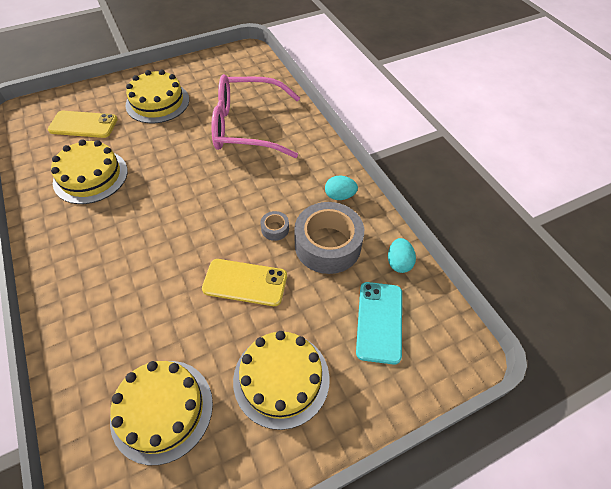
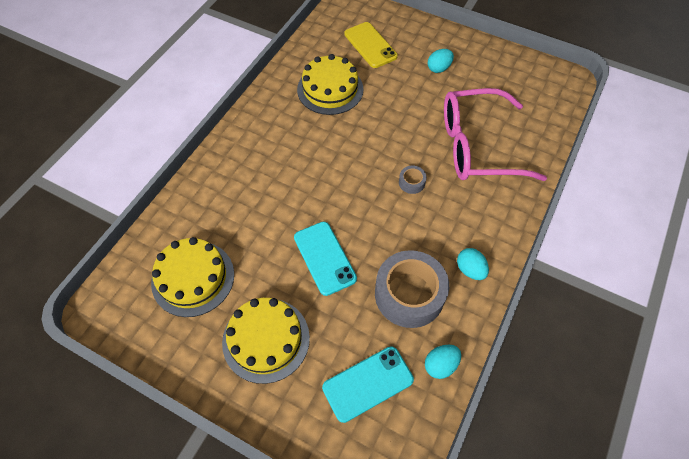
camera: 55 degrees right, 5 degrees up
yellow cake [126,70,189,123] -> turquoise egg [428,49,454,73]
yellow phone [202,259,287,306] -> turquoise phone [294,222,357,296]
pink glasses [211,74,300,158] -> pink glasses turned 60 degrees counterclockwise [444,88,547,181]
grey tape [260,211,289,241] -> grey tape moved to [399,166,427,194]

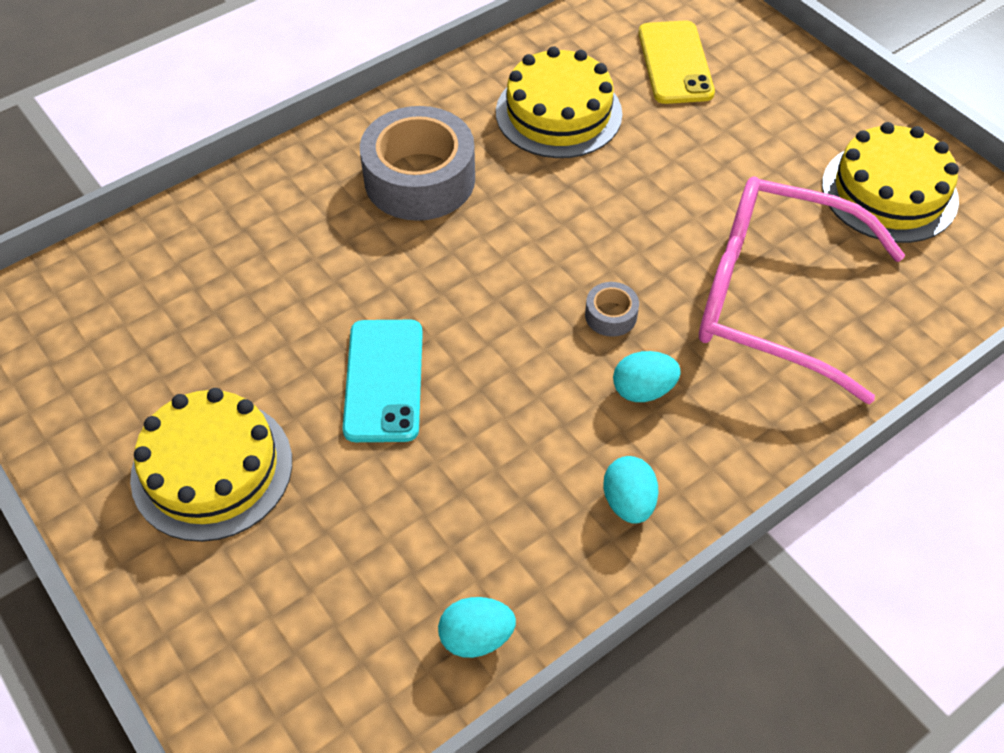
camera: 25 degrees right, 5 degrees down
yellow cake [151,237,234,317] -> yellow cake moved to [822,122,959,243]
turquoise phone [322,346,414,423] -> none
grey tape [375,250,449,328] -> grey tape moved to [360,106,475,221]
turquoise egg [428,49,454,73] -> turquoise egg moved to [613,351,681,402]

